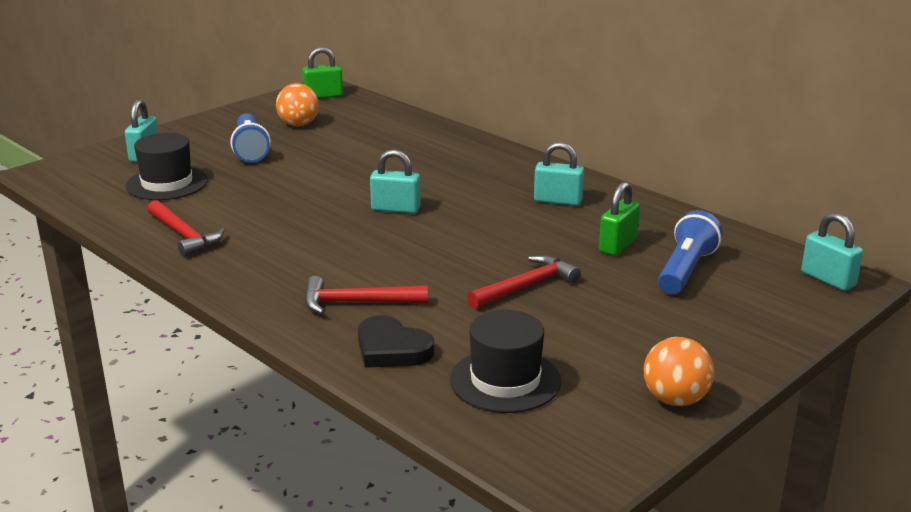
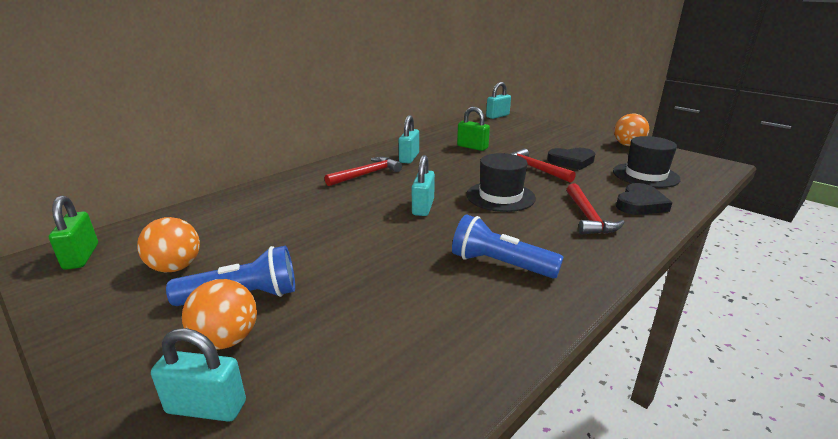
camera: 90 degrees left, 0 degrees up
black hat [126,133,208,200] -> black hat moved to [466,153,536,212]
red hammer [147,200,225,257] -> red hammer moved to [325,157,402,186]
blue flashlight [658,210,723,294] -> blue flashlight moved to [452,214,564,279]
none -> orange ball [182,279,257,349]
none -> black heart [547,148,595,170]

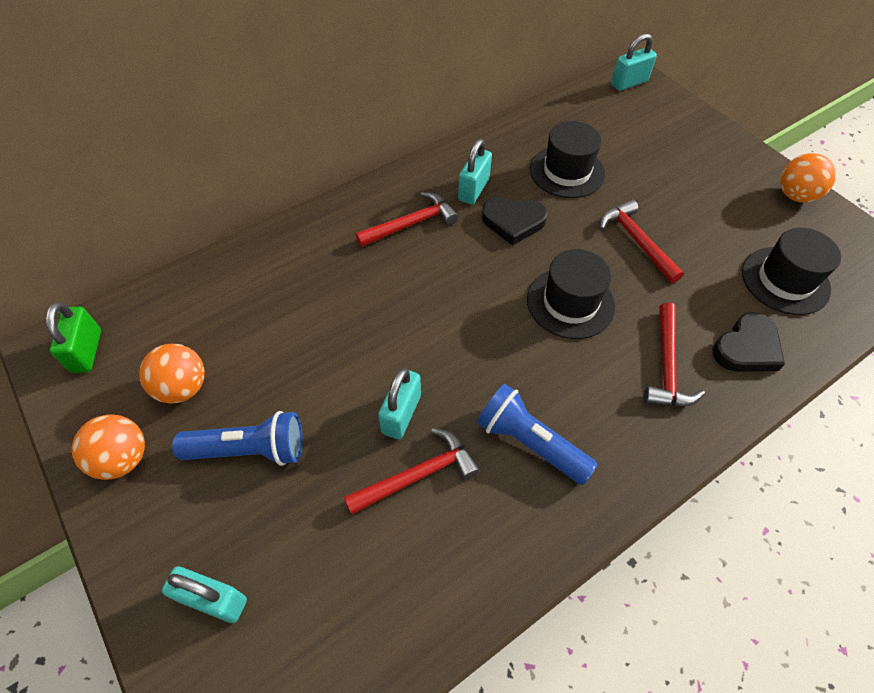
camera: 10 degrees right, 30 degrees up
orange ball [182,279,257,349] -> orange ball moved to [72,415,145,480]
turquoise padlock [412,155,435,216] -> turquoise padlock moved to [378,368,421,439]
green padlock [457,107,490,151] -> black hat [530,121,605,198]
black heart [547,148,595,170] -> black heart moved to [482,197,548,245]
none -> red hammer [344,428,479,515]

